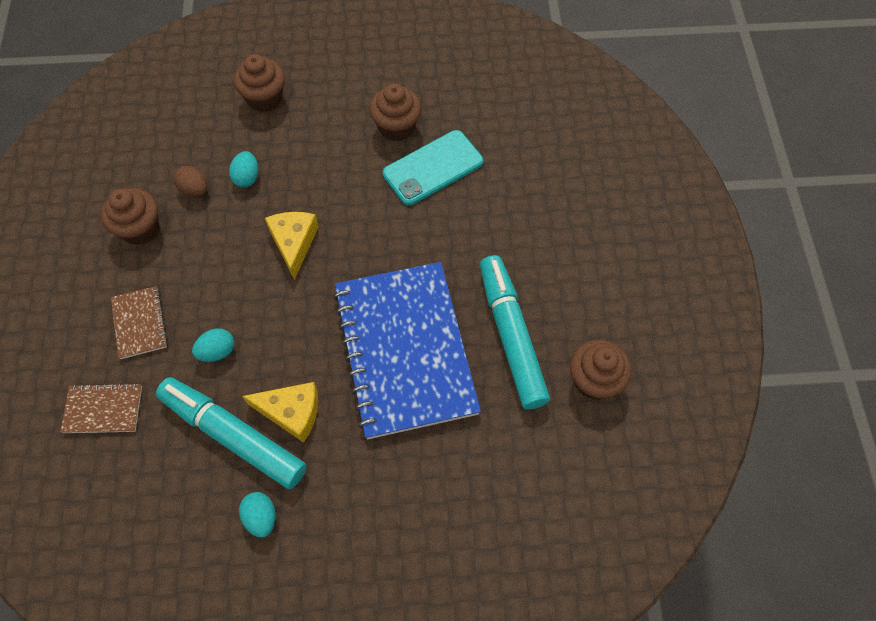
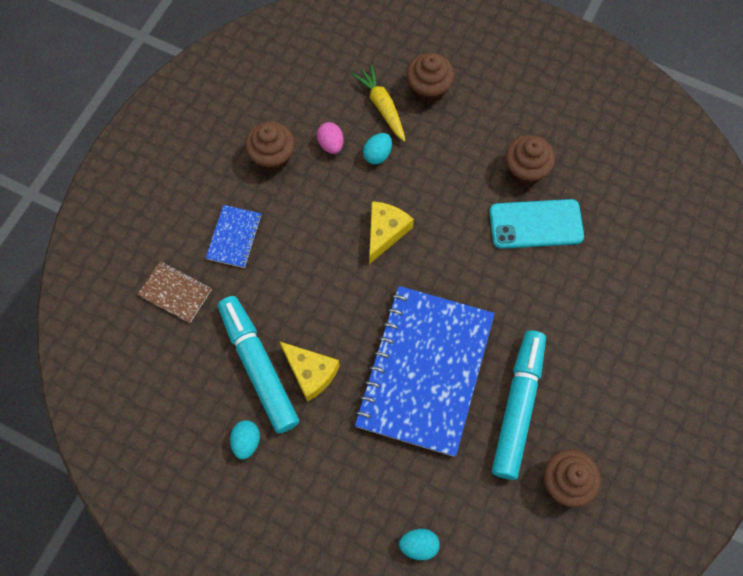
camera: 30 degrees right, 5 degrees up
brown notebook [111,286,168,359] -> blue notebook [206,205,262,268]
brown egg [173,166,207,197] -> pink egg [317,122,344,154]
turquoise egg [192,328,234,362] -> turquoise egg moved to [399,529,440,560]
none -> yellow carrot [352,65,406,142]

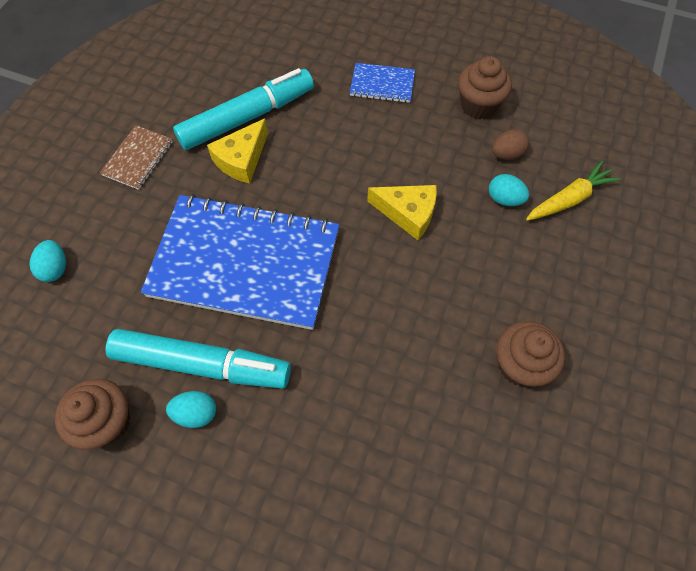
camera: 85 degrees right, 5 degrees down
brown notebook [138,261,212,323] -> brown notebook moved to [100,125,173,190]
turquoise egg [230,420,260,459] -> turquoise egg moved to [166,391,216,428]
pink egg [317,122,344,154] -> brown egg [492,129,529,160]
brown cupcake [407,53,454,104] -> none
turquoise phone [489,199,584,249] -> none

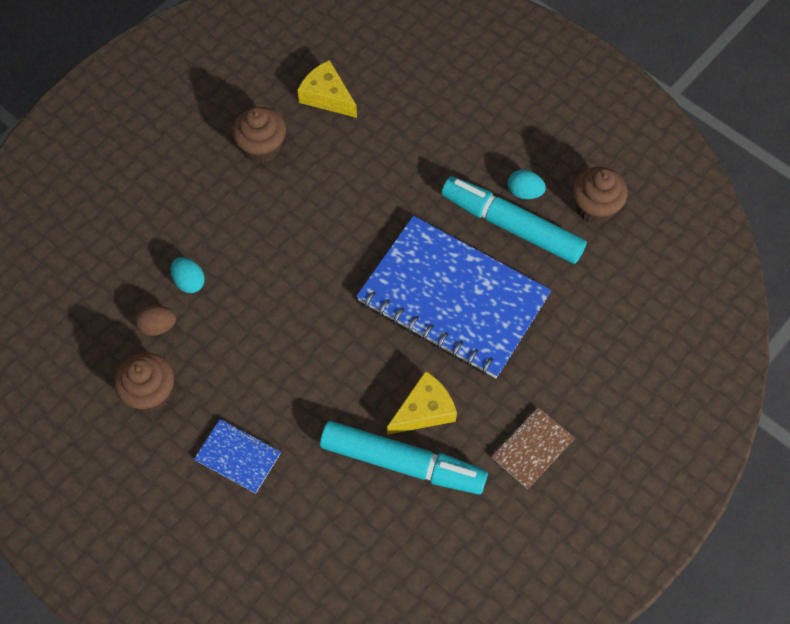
camera: 160 degrees left, 0 degrees up
turquoise egg [29,240,66,282] -> none
turquoise marker [173,68,314,150] -> turquoise marker turned 150 degrees counterclockwise [320,421,488,495]
yellow cheese [367,185,437,240] -> yellow cheese moved to [298,60,357,118]
yellow carrot [526,161,621,221] -> none

